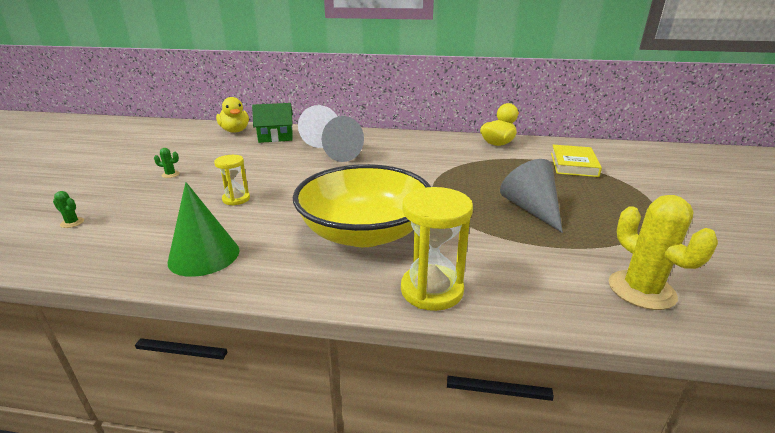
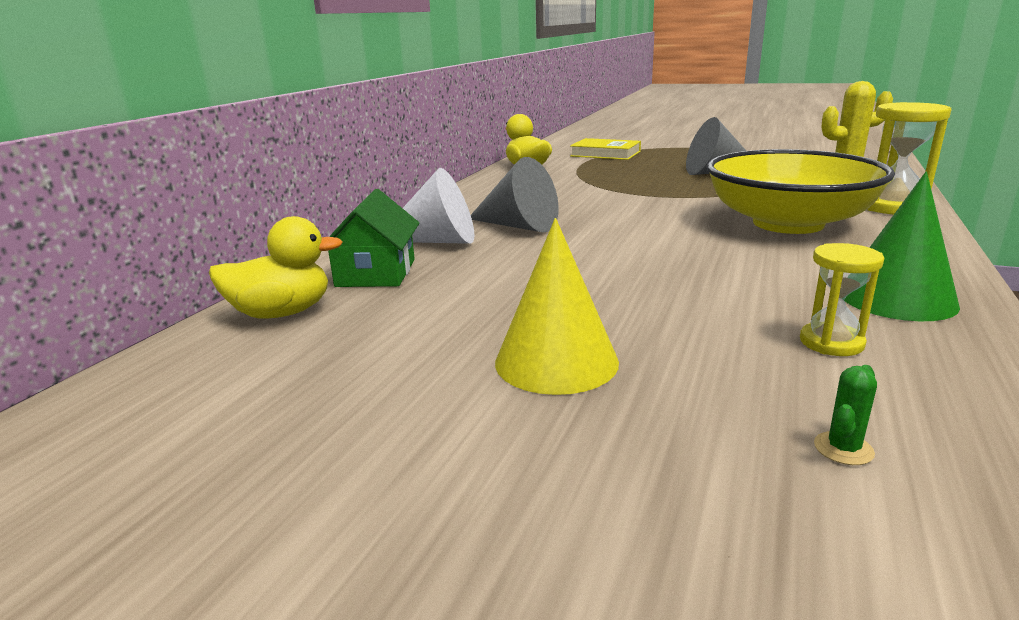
camera: 75 degrees left, 5 degrees down
green cactus [154,148,180,178] -> yellow cone [495,218,619,395]
yellow hourglass [214,155,250,206] -> yellow hourglass moved to [800,243,884,356]

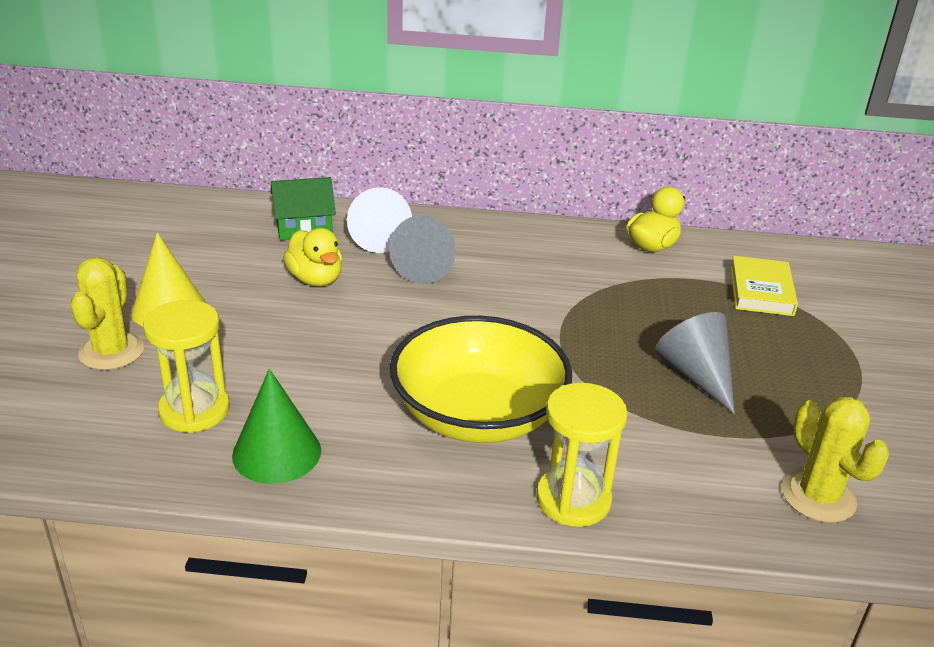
camera: 70 degrees right, 10 degrees up
yellow duck [209,216,343,319] -> yellow duck moved to [283,228,342,286]
yellow hourglass [800,243,884,356] -> yellow hourglass [143,300,230,433], size x1.68
green cactus [814,365,877,465] -> none
none -> yellow cactus [70,257,144,370]

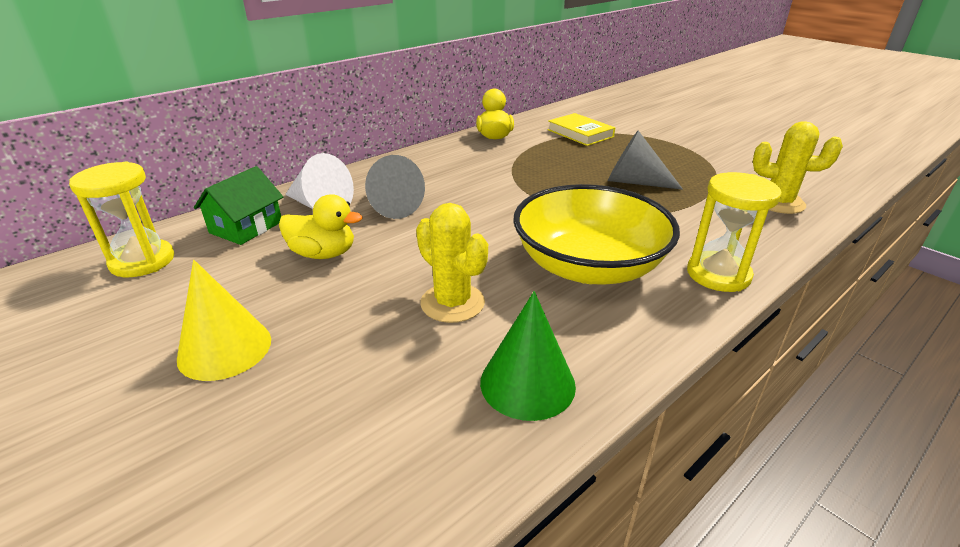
camera: 45 degrees left, 0 degrees up
yellow cactus [70,257,144,370] -> yellow cactus moved to [416,203,488,323]
yellow hourglass [143,300,230,433] -> yellow hourglass moved to [69,162,174,277]

